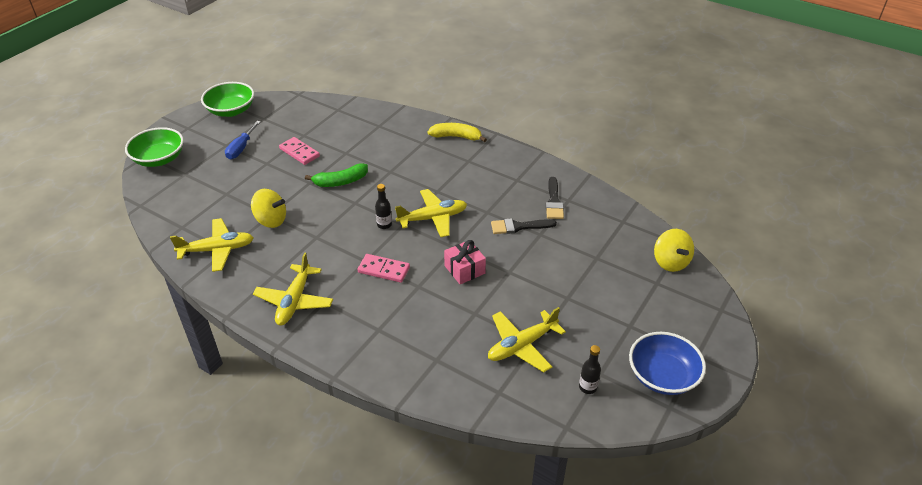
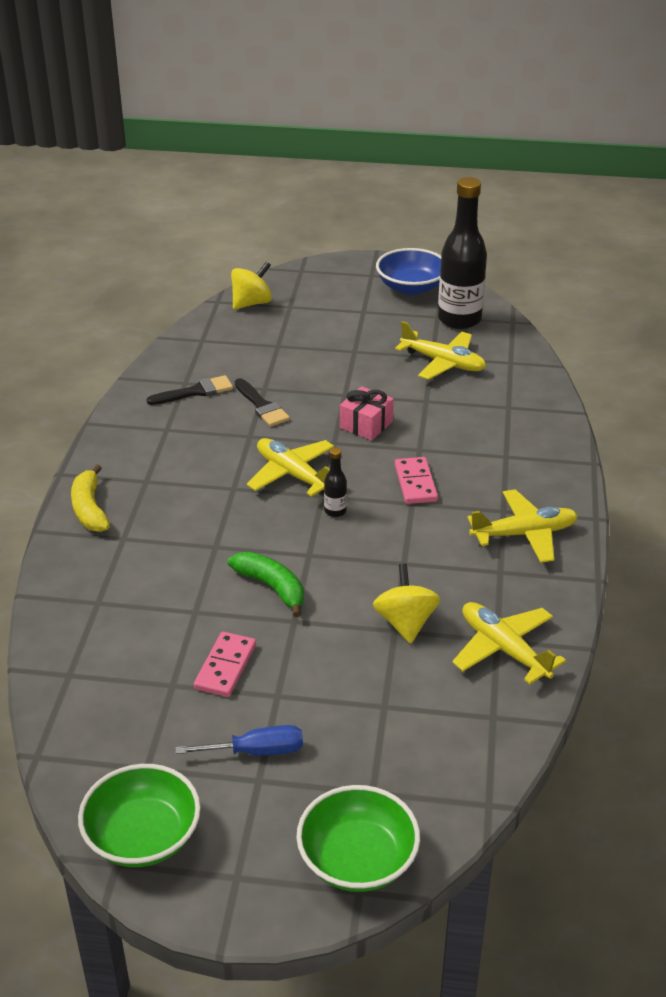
camera: 115 degrees left, 5 degrees down
black bottle [579,345,601,394] -> black bottle [438,177,487,329], size x2.39

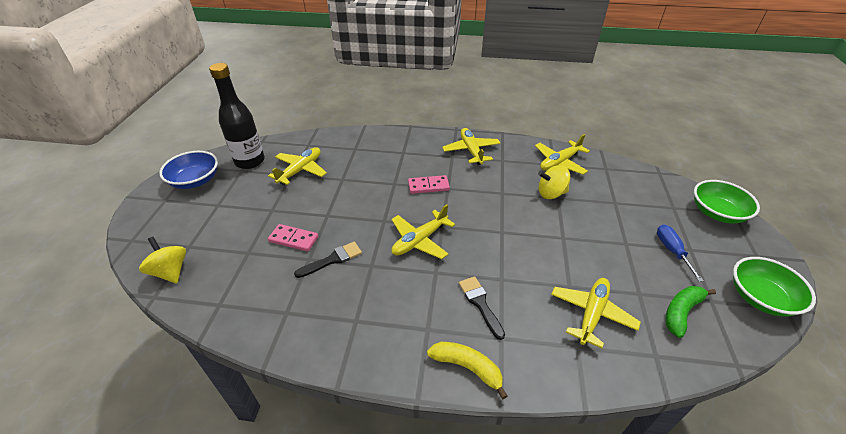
camera: 90 degrees left, 5 degrees up
yellow banana [71,464,110,532] -> yellow banana turned 135 degrees counterclockwise [427,342,507,399]
black brush [147,375,233,405] -> black brush moved to [459,277,505,340]
pink domino [194,632,256,697] -> pink domino moved to [268,224,318,251]
green banana [228,552,304,617] -> green banana moved to [666,286,716,338]
black bottle [324,448,347,517] -> none
pink gift [340,386,394,441] -> none
none -> yellow plane [551,278,641,348]

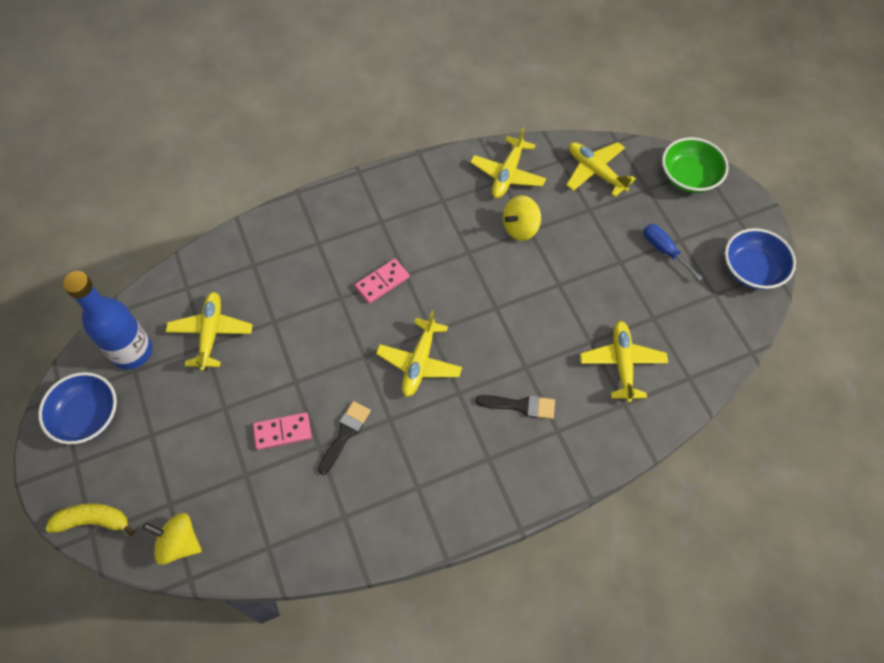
camera: 30 degrees left, 20 degrees up
black bottle [209,63,265,169] -> blue bottle [63,271,153,370]
yellow banana [427,342,507,399] -> yellow banana moved to [45,504,135,536]
yellow plane [442,128,501,165] -> yellow plane moved to [566,142,636,197]
black brush [459,277,505,340] -> black brush turned 150 degrees clockwise [475,395,555,419]
green banana [666,286,716,338] -> none
green bowl [733,257,816,316] -> blue bowl [725,228,796,290]

